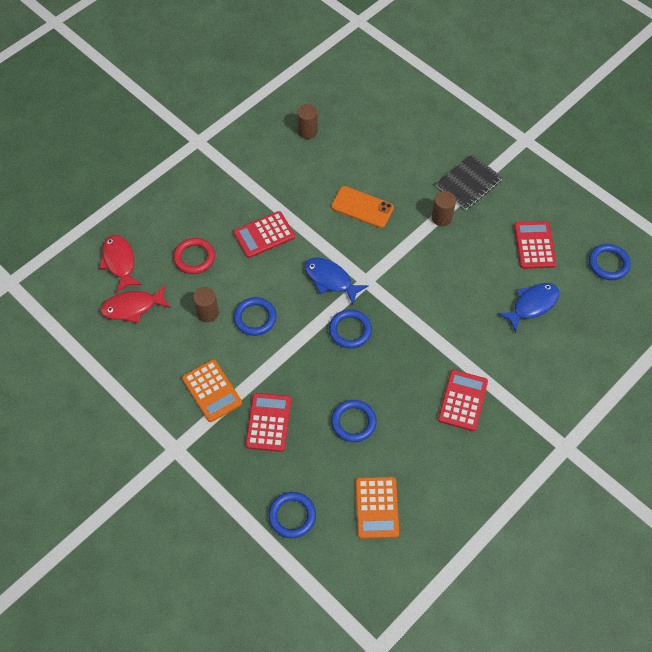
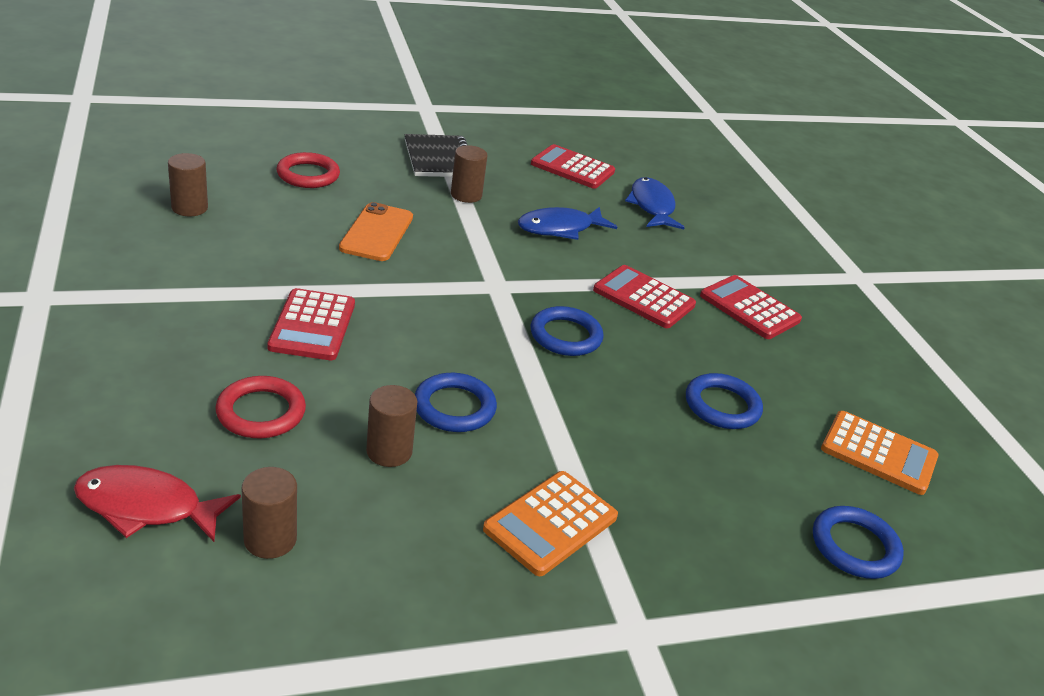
camera: 65 degrees left, 25 degrees down
red fish [100,285,171,323] -> brown cylinder [242,467,297,559]
orange calculator [182,359,242,422] -> orange calculator turned 135 degrees clockwise [483,471,618,576]
red calculator [245,393,291,452] -> red calculator moved to [593,265,696,328]
blue fish [304,258,368,305] -> blue fish moved to [518,207,617,240]
orange phone [331,186,394,228] -> orange phone turned 45 degrees counterclockwise [339,202,413,261]
blue ring [589,244,631,280] -> none
none -> red ring [277,152,340,188]

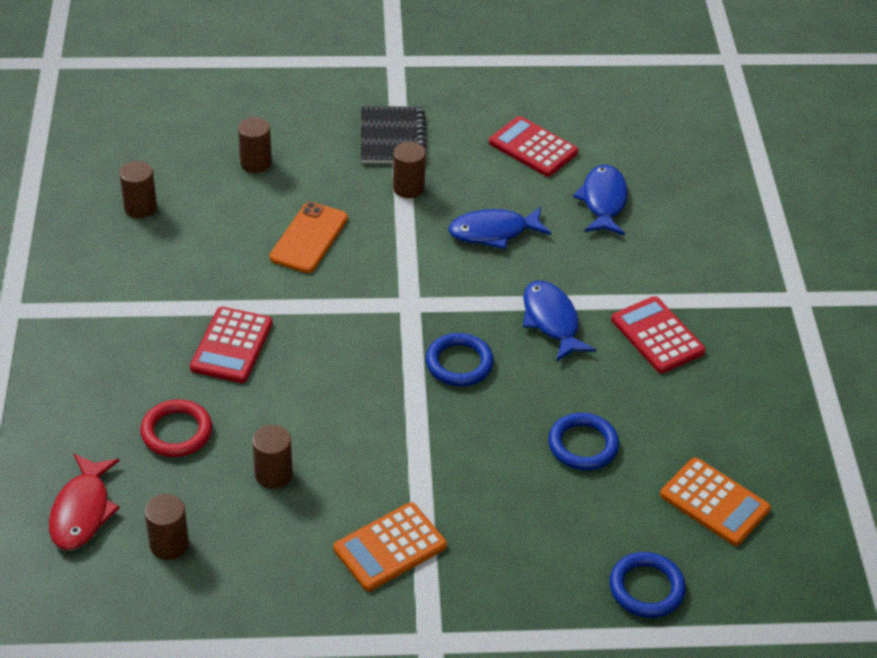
camera: 15 degrees right, 10 degrees up
red fish [74,465,241,542] -> red fish turned 105 degrees counterclockwise [49,454,120,550]
red ring [277,152,340,188] -> brown cylinder [238,117,272,173]
blue ring [415,373,497,432] -> none
red calculator [593,265,696,328] -> blue fish [523,281,596,361]

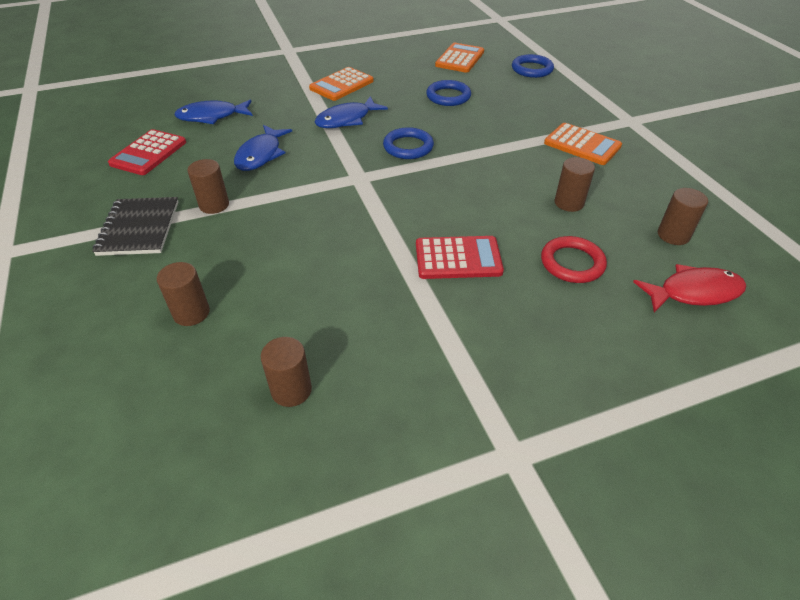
camera: 105 degrees left, 0 degrees up
orange phone [270,202,348,273] -> none
black notebook [361,106,427,163] -> black notebook turned 75 degrees counterclockwise [92,197,178,256]
blue fish [448,206,551,249] -> blue fish turned 45 degrees clockwise [234,125,292,171]
red calculator [611,296,706,373] -> orange calculator [309,67,374,101]

